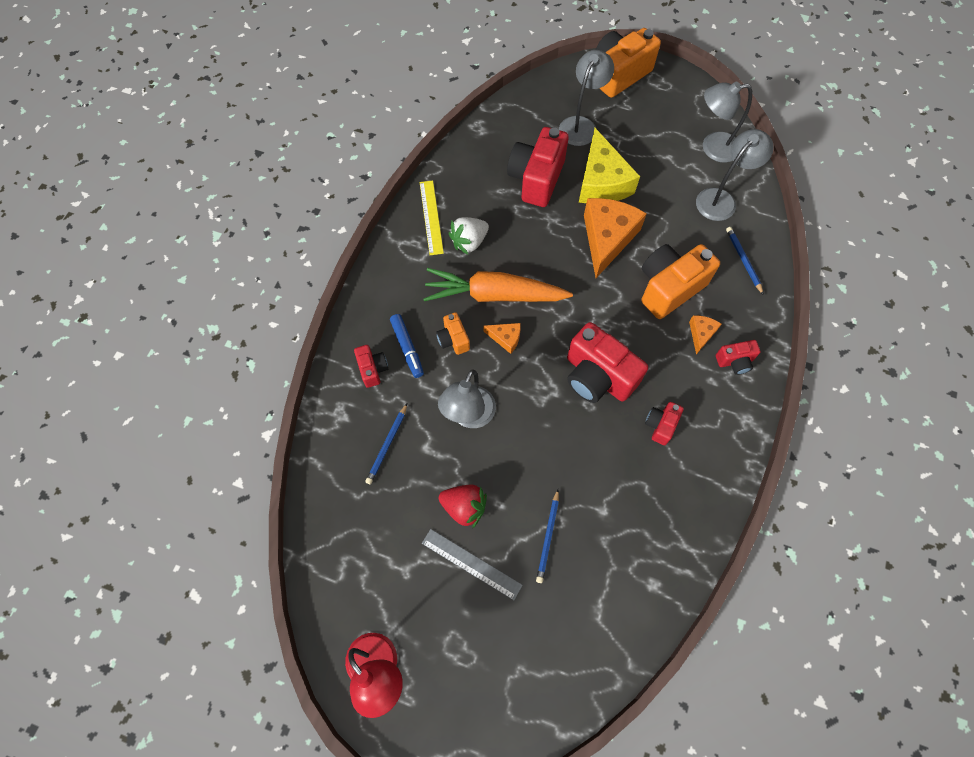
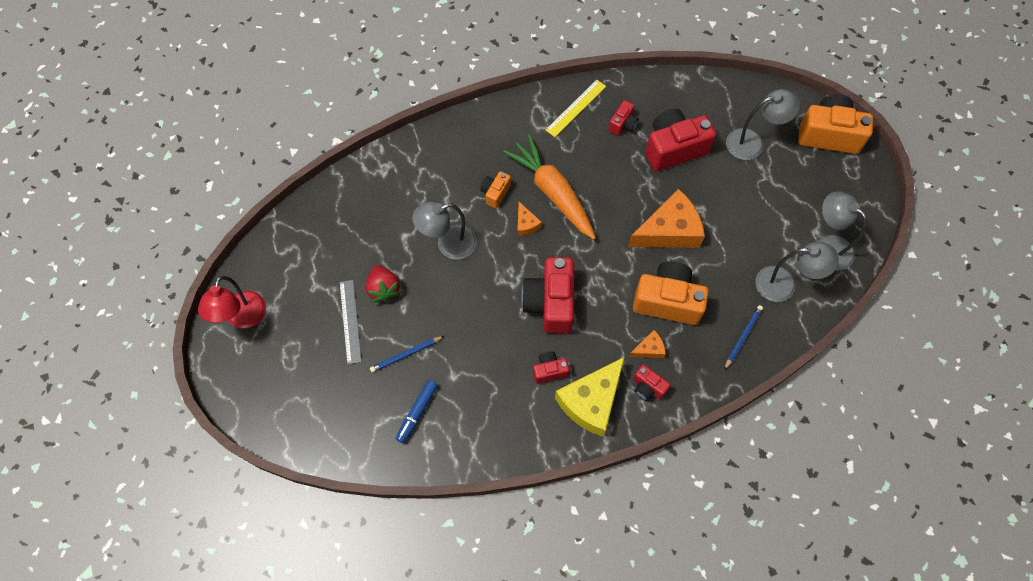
camera: 50 degrees right, 0 degrees up
red camera [354,345,388,388] -> red camera moved to [608,100,639,136]
blue pencil [365,404,407,484] -> none
blue marker [390,314,424,378] -> blue marker moved to [396,380,438,443]
white strawberry [449,217,489,255] -> none
yellow cheese [579,128,640,203] -> yellow cheese moved to [555,357,624,437]

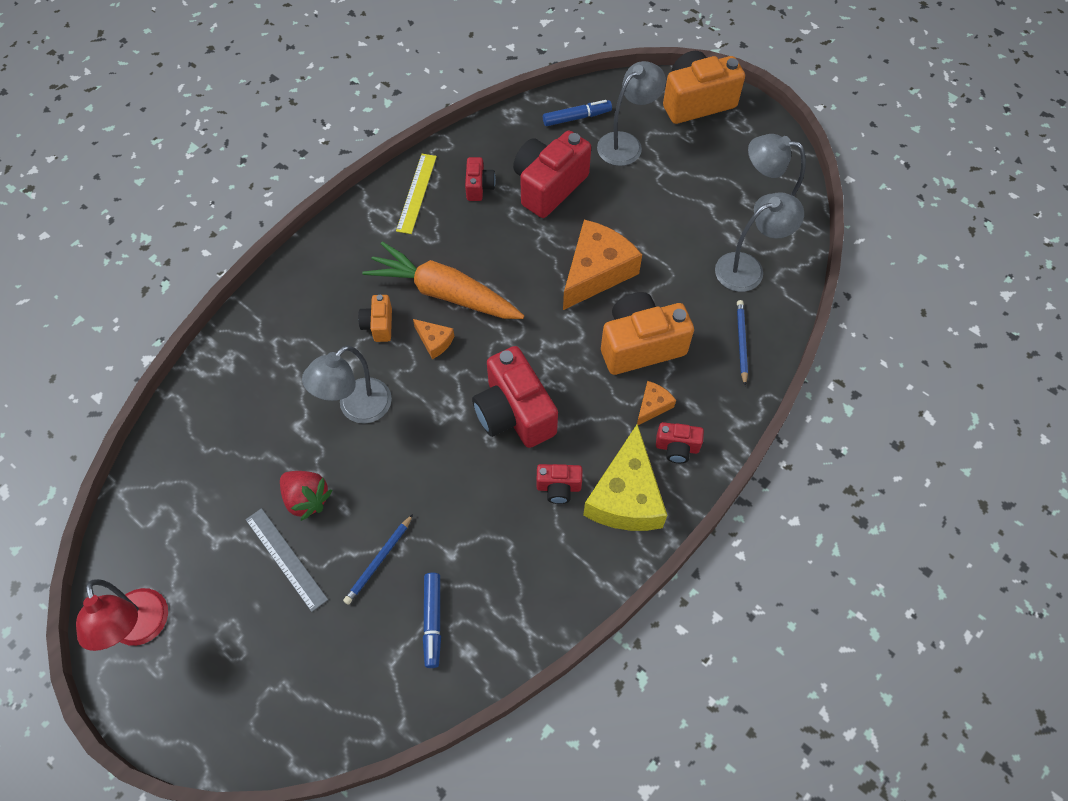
camera: 30 degrees left, 5 degrees down
red camera [533,351,569,383] -> red camera turned 135 degrees counterclockwise [536,464,582,504]
none -> blue marker [543,100,612,126]

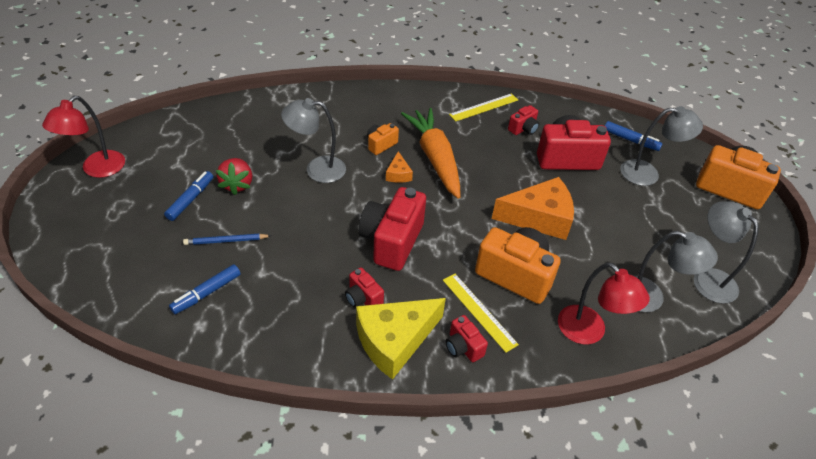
camera: 45 degrees right, 15 degrees down
grey ruler [245,508,328,612] -> blue marker [164,171,213,221]
orange cheese [637,381,676,425] -> yellow ruler [443,274,519,353]
blue pencil [737,300,748,386] -> red lamp [558,262,650,344]

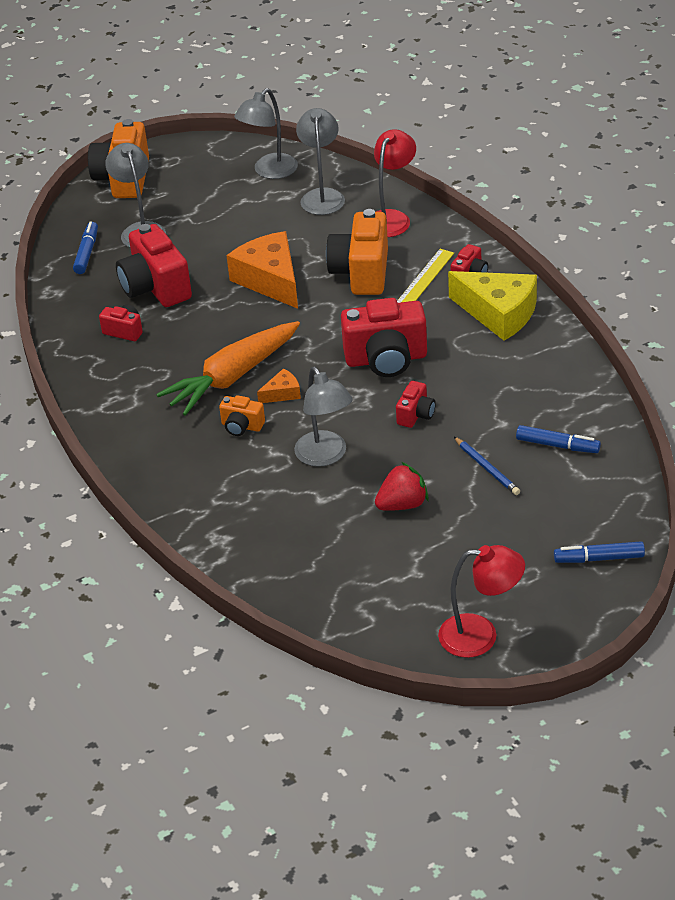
camera: 110 degrees left, 5 degrees down
blue marker [164,171,213,221] -> blue marker moved to [554,541,645,563]
red camera [345,267,384,308] -> red camera moved to [396,381,436,428]
yellow ruler [449,93,518,122] -> none

